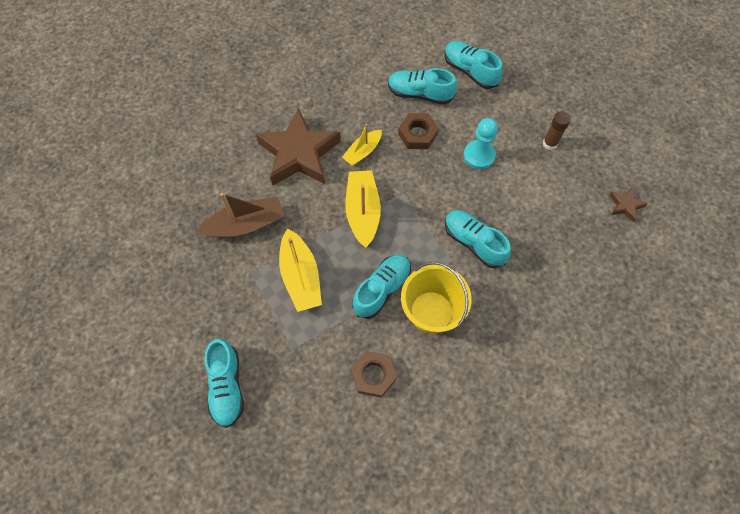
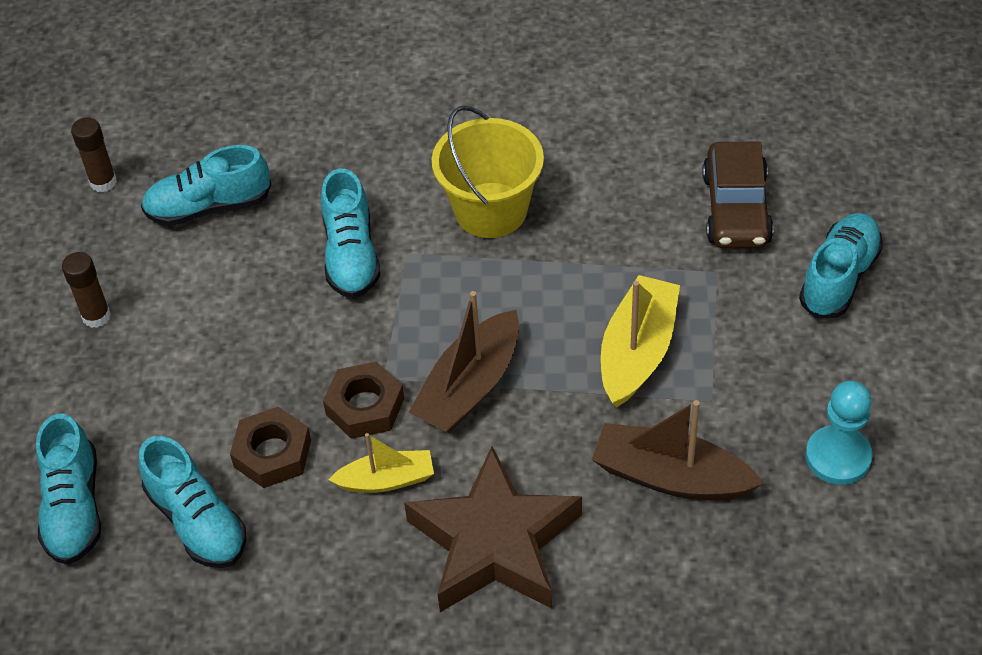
camera: 140 degrees left, 15 degrees down
yellow boat [345,170,381,248] -> brown boat [409,291,519,433]
brown nut [350,351,397,398] -> brown nut moved to [323,361,404,439]
turquoise shoe [352,255,411,319] -> turquoise shoe moved to [141,145,271,226]
turquoise pawn [464,118,498,169] -> turquoise pawn moved to [805,381,873,485]
brown star [609,187,648,222] -> brown glue stick [71,117,117,193]
none -> brown car [702,141,773,248]

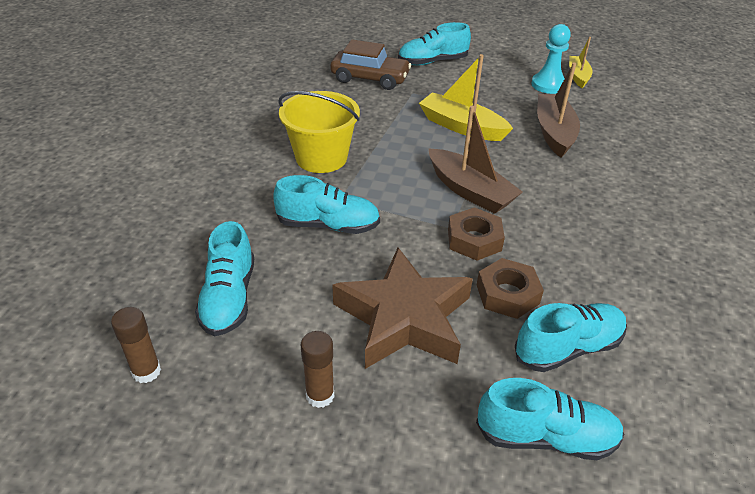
camera: 80 degrees left, 10 degrees down
yellow boat [328,433,434,493] -> yellow boat moved to [569,37,593,88]
brown star [404,446,582,612] -> brown star moved to [332,248,473,369]
brown boat [592,400,764,500] -> brown boat turned 150 degrees clockwise [537,62,580,158]
turquoise shoe [799,213,883,318] -> turquoise shoe turned 60 degrees counterclockwise [398,22,471,65]

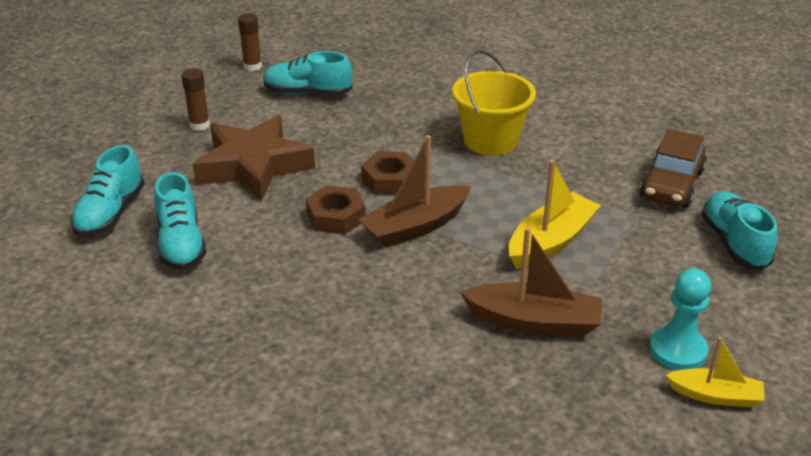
camera: 100 degrees right, 5 degrees down
turquoise shoe [273,175,380,234] -> none
brown nut [477,258,544,319] -> brown nut moved to [361,152,414,195]

